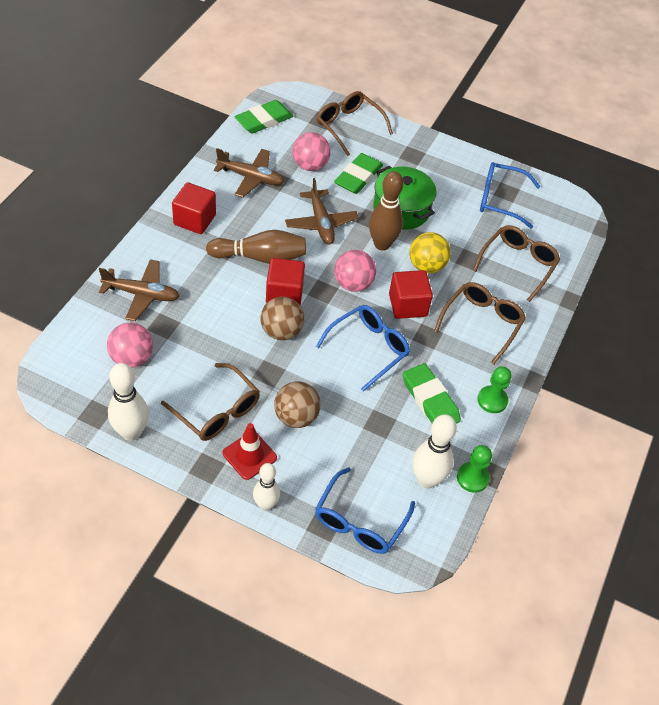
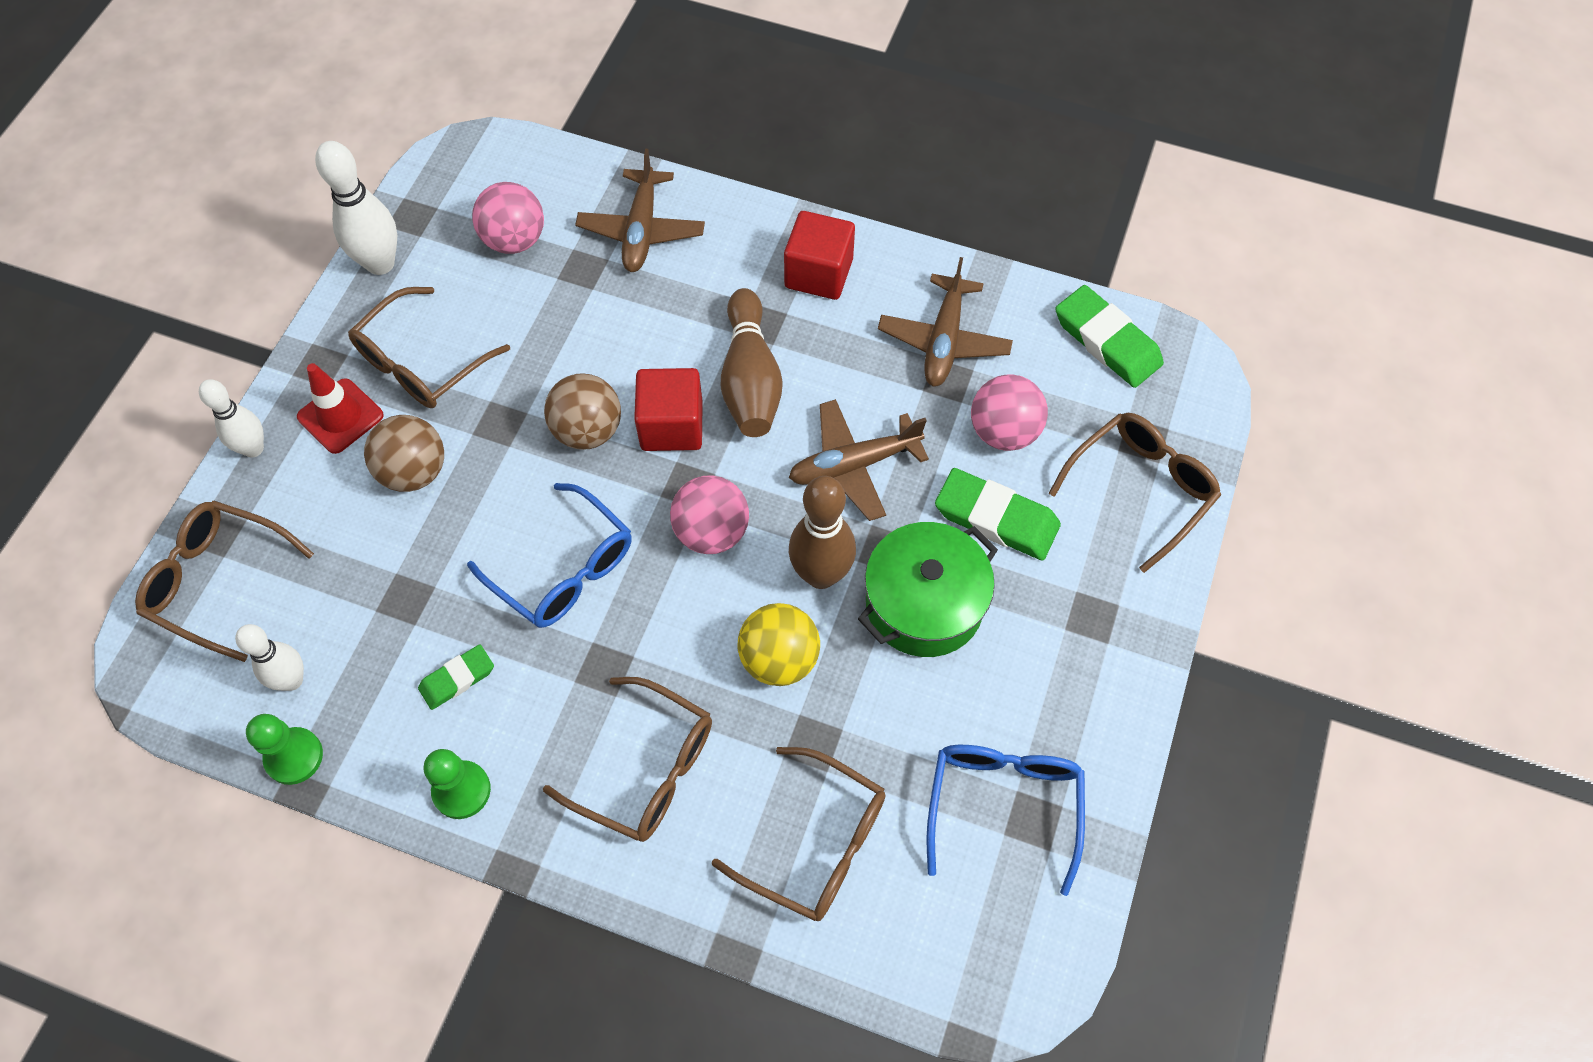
camera: 90 degrees right, 10 degrees up
blue glasses [315,467,415,554] -> brown glasses [135,501,314,662]
red cube [389,270,433,319] -> none
green eraser [403,363,461,424] -> green eraser [418,644,494,710], size x0.58
white bowling pin [413,414,457,489] -> white bowling pin [235,624,304,691], size x0.66

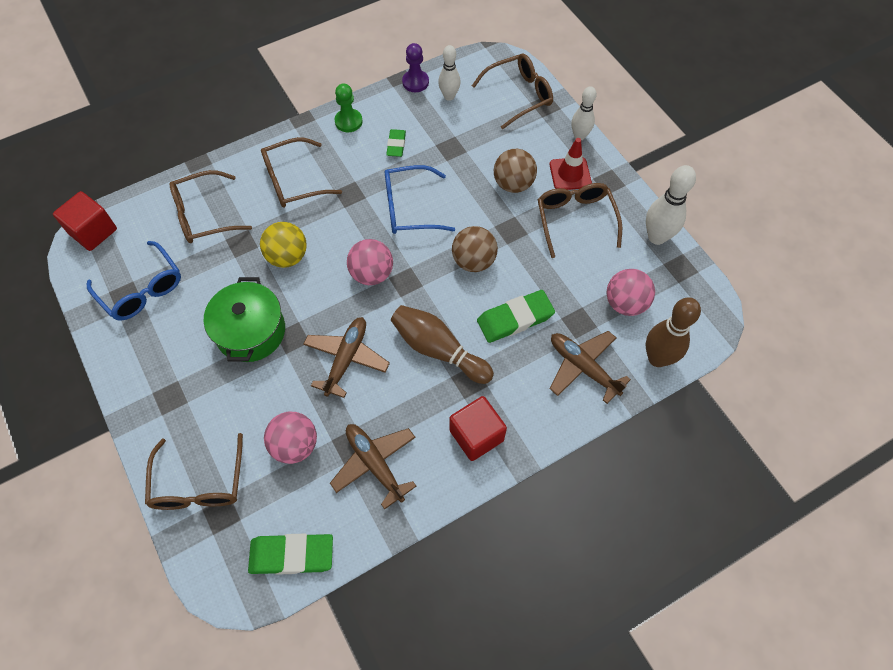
camera: 130 degrees right, 0 degrees up
green pawn [246,714,323,785] -> purple pawn [402,43,429,92]
red cube [634,368,703,451] -> red cube moved to [53,191,117,251]
brown bowling pin [789,476,856,589] -> brown bowling pin moved to [646,297,701,367]
green eraser [935,468,1061,561] -> green eraser moved to [477,290,555,343]

